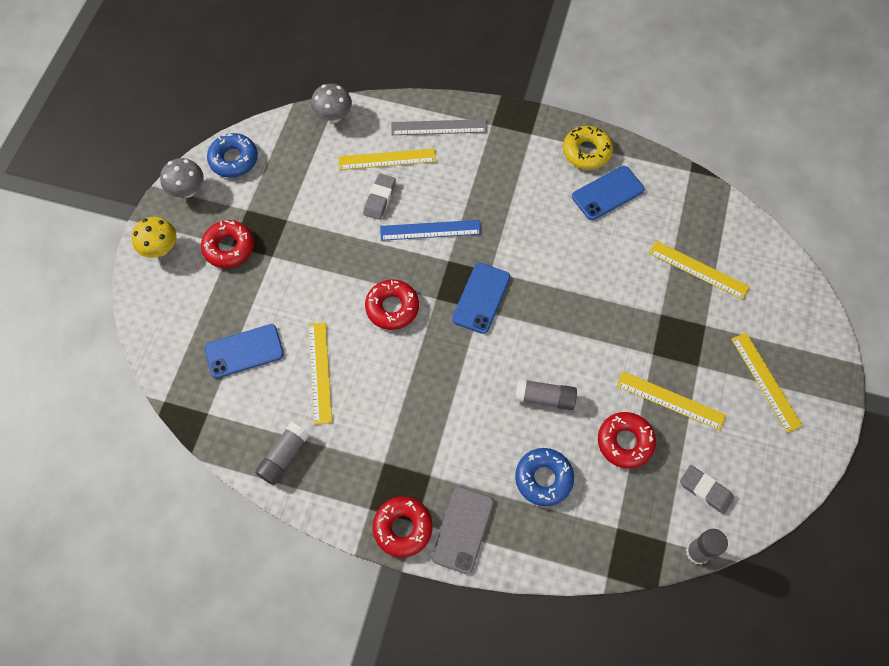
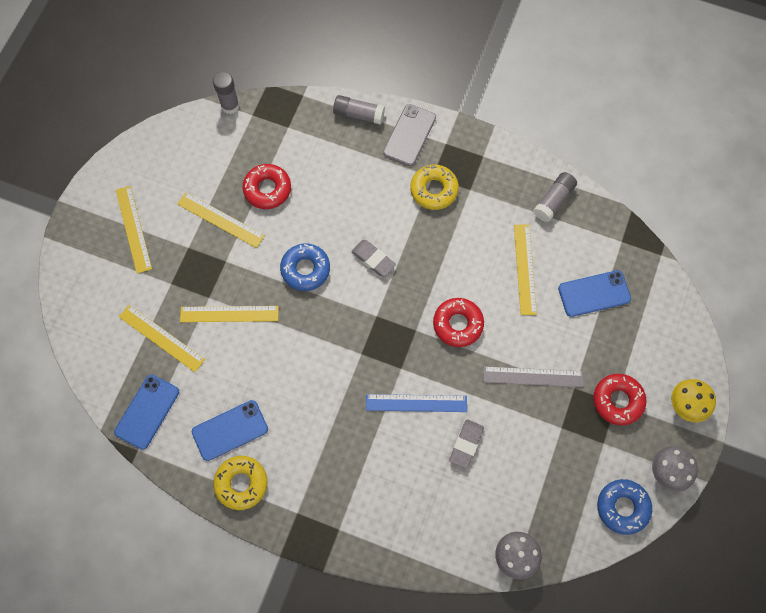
camera: 175 degrees left, 5 degrees up
yellow ruler [339,148,436,170] -> yellow ruler moved to [180,306,279,322]
red donut [373,497,432,557] -> none
grey ruler [391,119,487,135] -> grey ruler moved to [483,366,584,387]
blue phone [452,263,510,334] -> blue phone moved to [114,375,179,450]
grey glue stick [515,379,577,410] -> grey glue stick moved to [333,95,385,125]
blue donut [515,448,574,506] -> blue donut moved to [280,244,330,291]
grey eraser [680,465,734,514] -> grey eraser moved to [351,240,396,277]
none -> yellow donut [410,164,459,210]

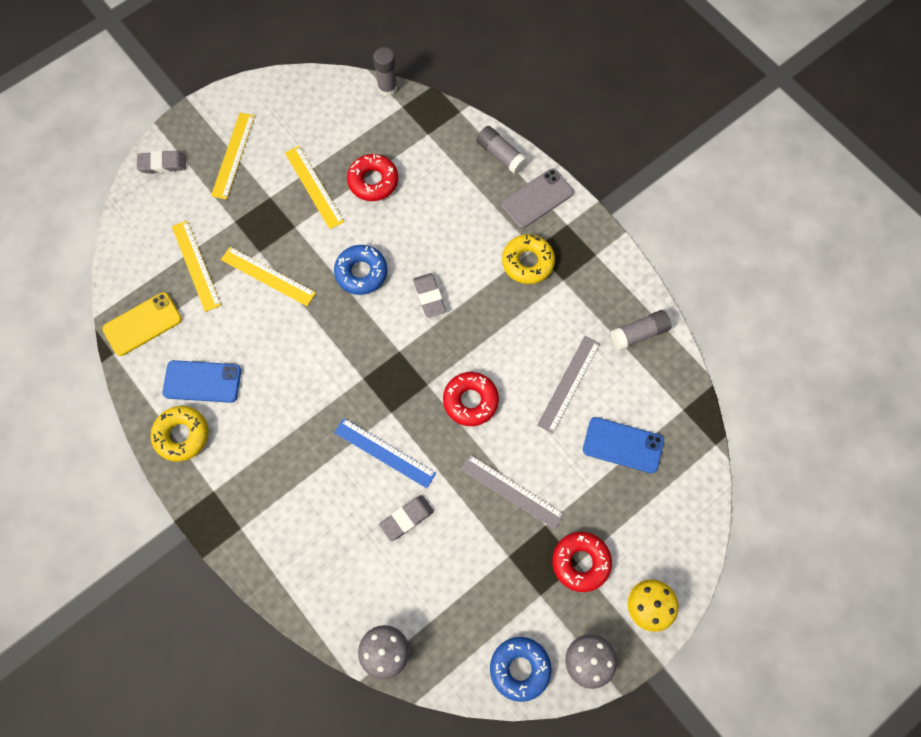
camera: 30 degrees right, 0 degrees up
blue phone [114,375,179,450] -> yellow phone [102,292,182,356]
yellow ruler [514,224,537,315] -> grey ruler [537,336,600,434]
none -> grey eraser [137,151,186,174]

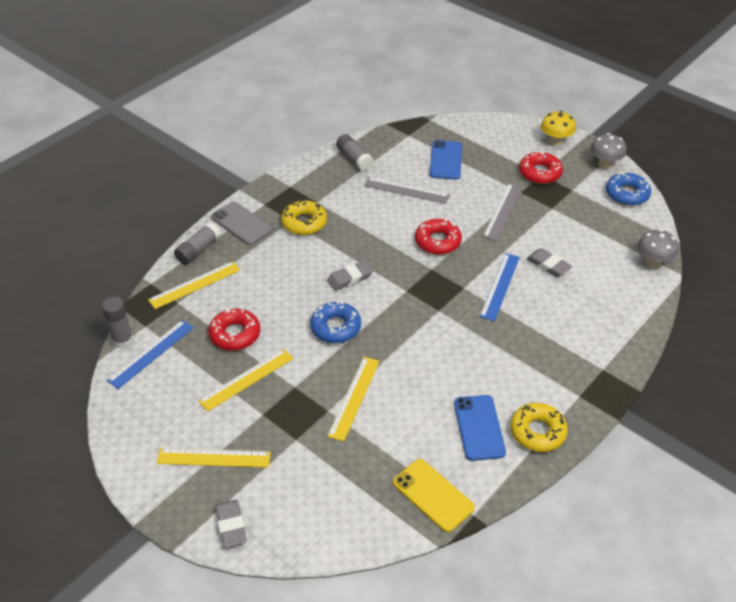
camera: 100 degrees left, 25 degrees down
yellow ruler [172,221,221,312] -> yellow ruler moved to [148,261,240,309]
none -> blue ruler [107,320,194,389]

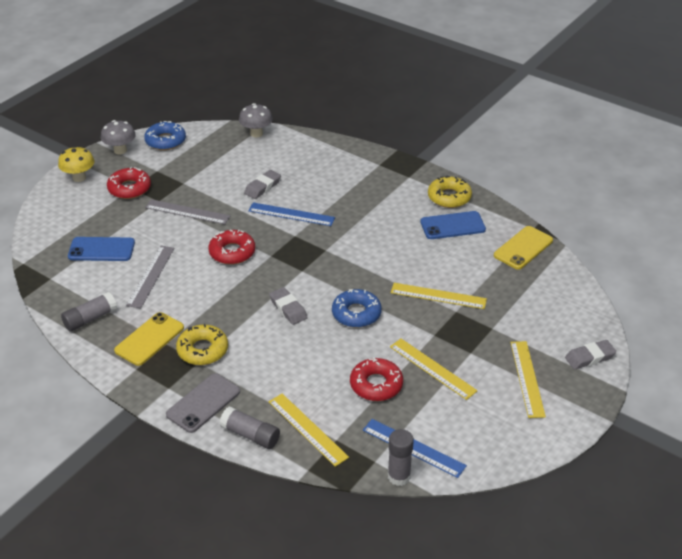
camera: 95 degrees left, 5 degrees down
none -> yellow phone [114,312,184,366]

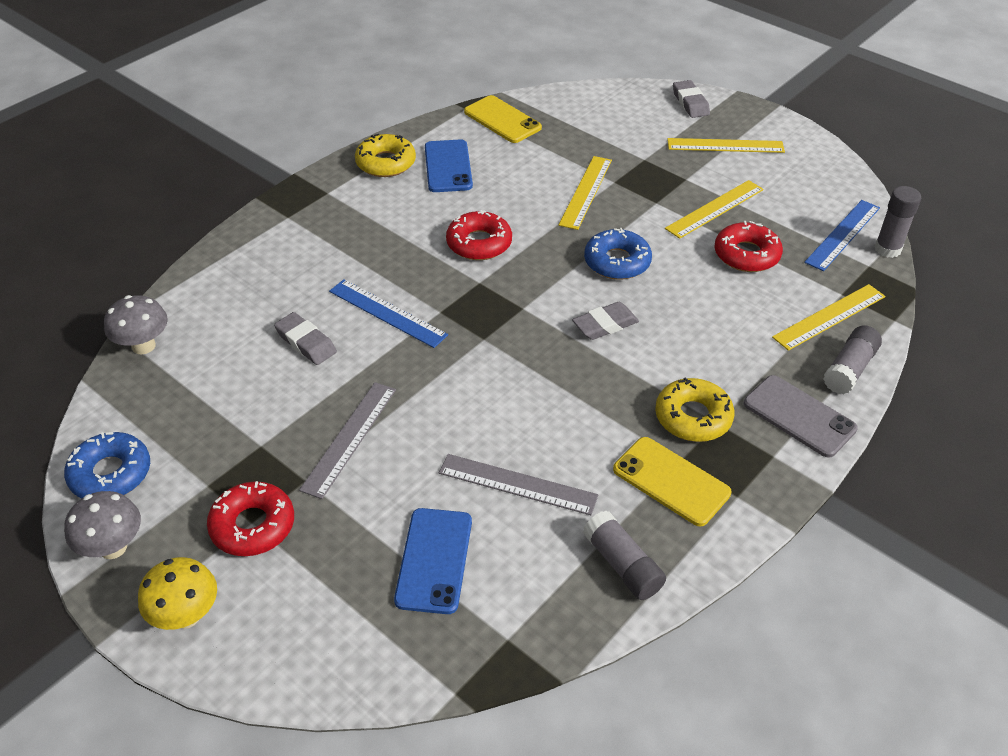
camera: 85 degrees left, 5 degrees up
red donut [208,229,255,265] -> red donut moved to [446,210,512,260]
blue ruler [248,202,335,226] -> blue ruler turned 75 degrees counterclockwise [329,279,448,348]

